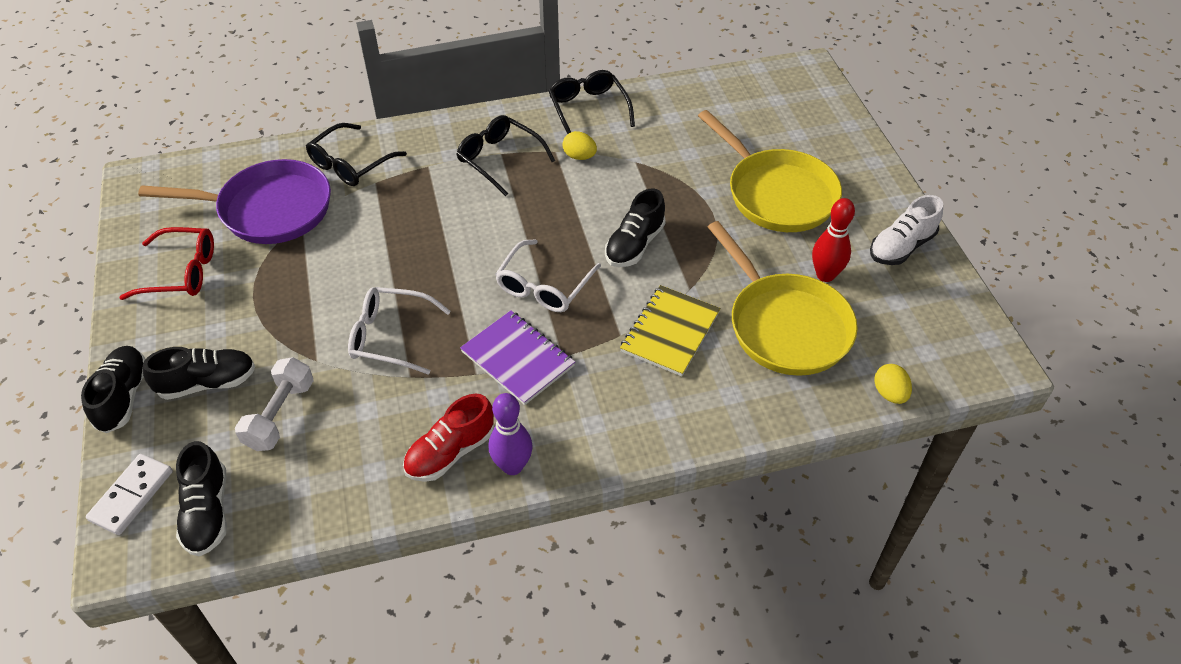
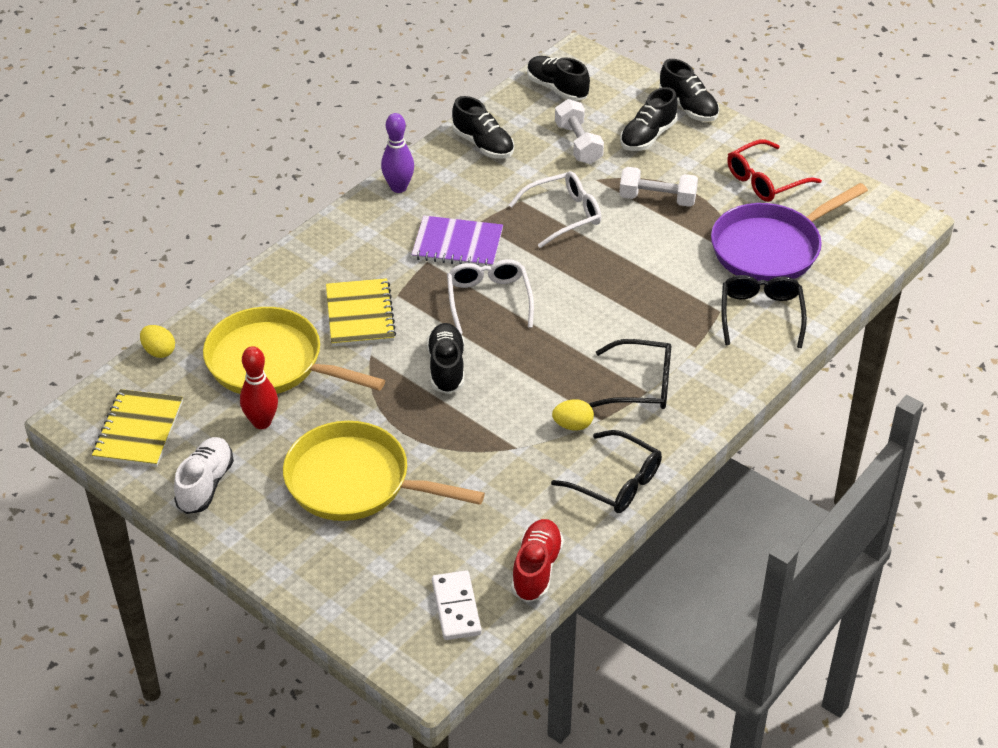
camera: 145 degrees right, 5 degrees down
white domino [86,454,173,535] -> white domino moved to [432,571,482,640]
red shoe [403,394,494,482] -> red shoe moved to [511,519,564,602]
none -> yellow notebook [92,389,183,467]
none -> black shoe [452,96,514,159]
none -> white dumbbell [619,167,698,207]

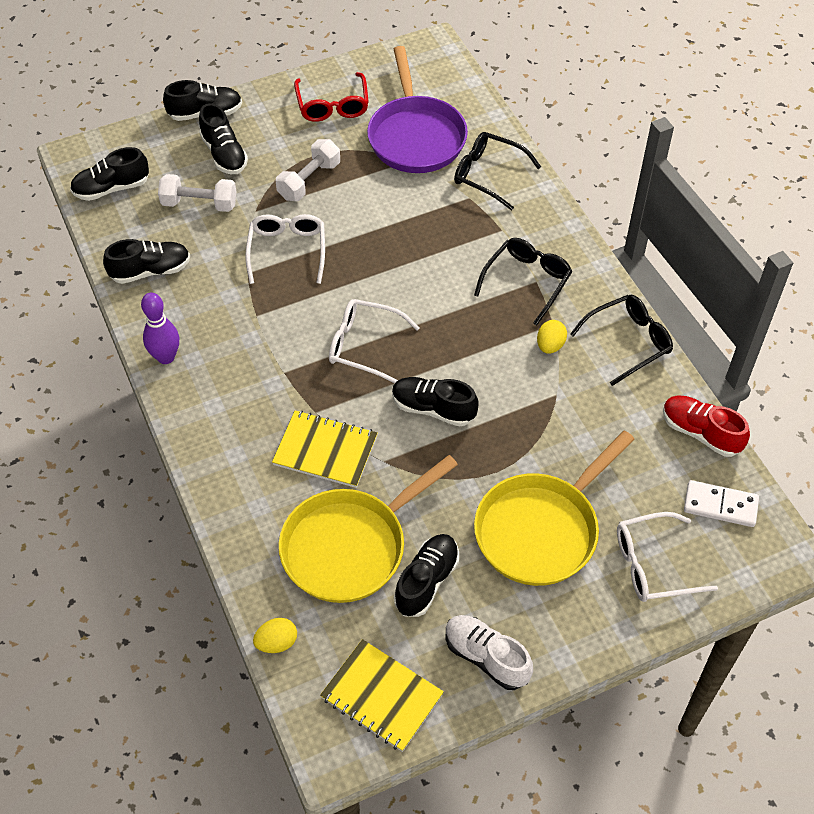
camera: 65 degrees left, 10 degrees up
red bowling pin [240,346,278,429] -> black shoe [394,534,459,617]
purple notebook [411,216,503,267] -> none
none -> white glasses [617,512,718,602]

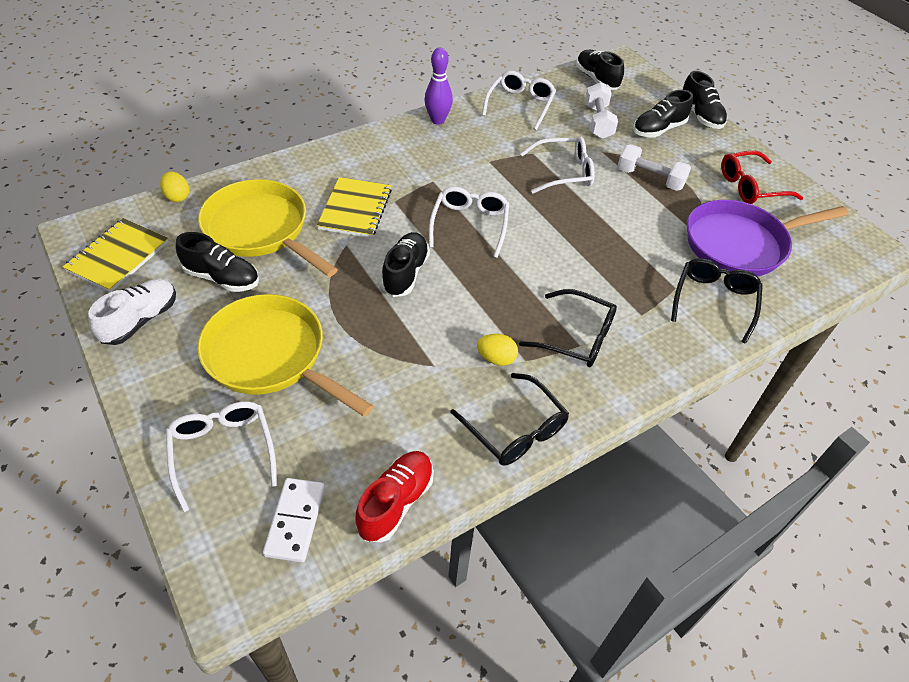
camera: 80 degrees right, 5 degrees down
black shoe [103,239,190,284] -> white glasses [482,71,556,130]

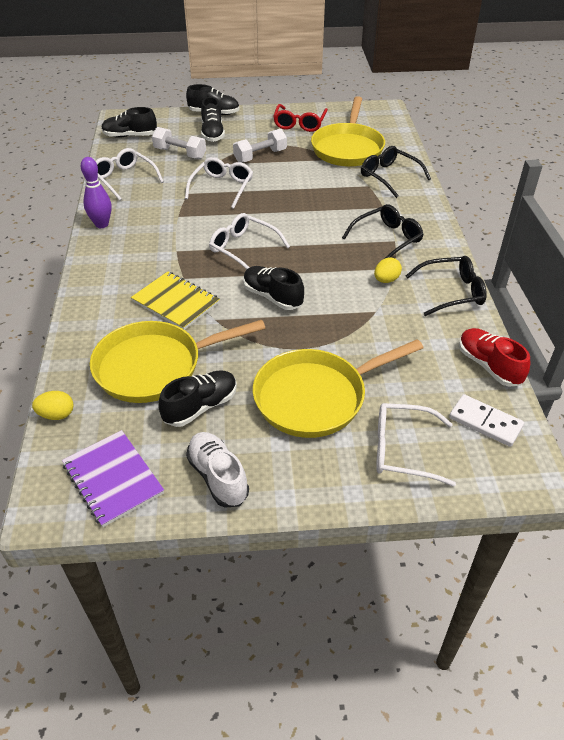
camera: 60 degrees left, 5 degrees down
yellow notebook [63,218,169,292] -> purple notebook [62,430,164,527]
purple pan [687,200,848,276] -> yellow pan [311,96,385,167]

